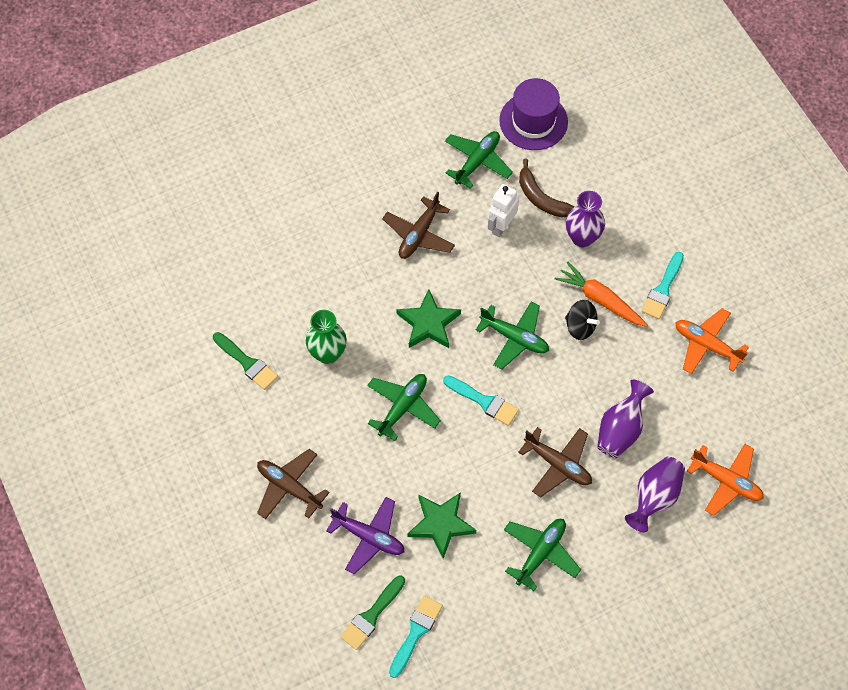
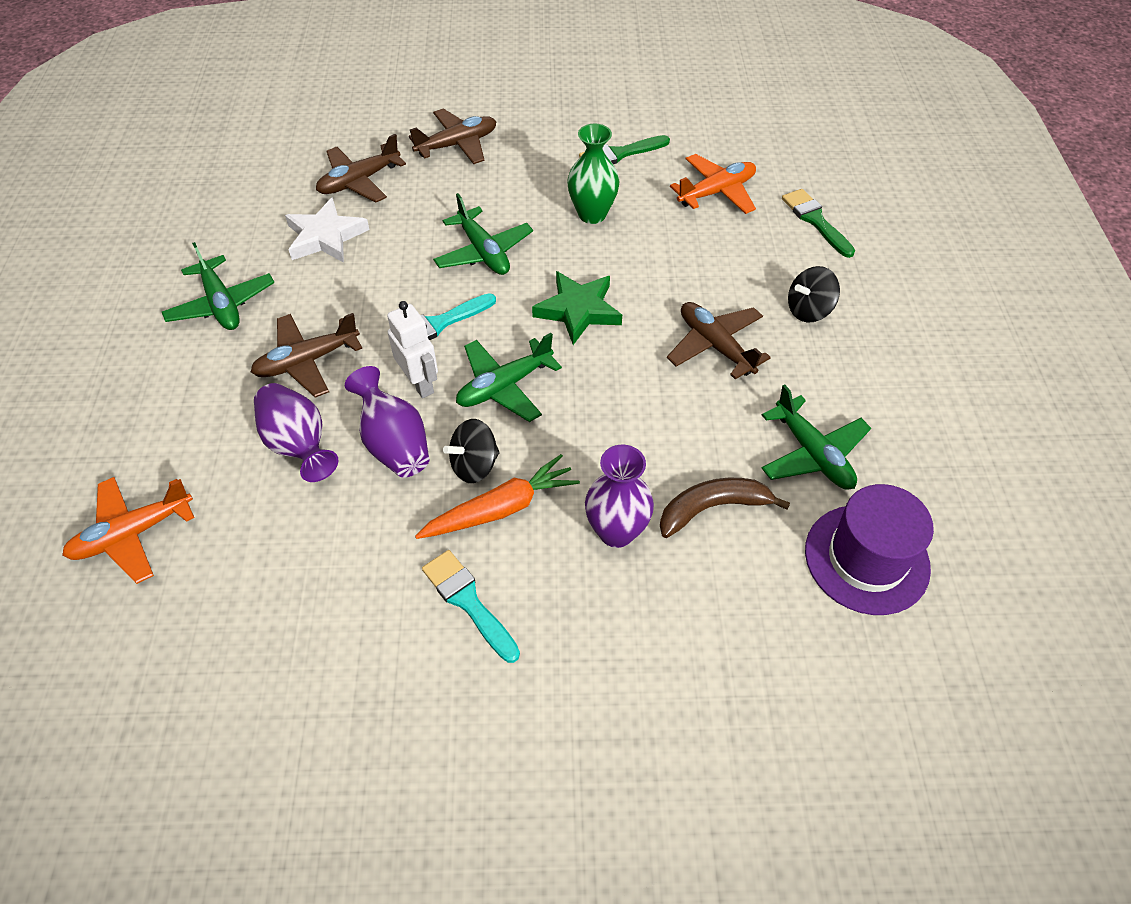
camera: 115 degrees right, 10 degrees down
purple plane [326,497,404,575] -> brown plane [316,134,406,202]
green brush [340,576,405,650] -> green brush moved to [782,189,855,258]
turquoise brush [389,595,443,678] -> none
green star [407,492,476,559] -> white star [285,197,370,263]
white robot [488,184,519,237] -> white robot moved to [387,301,438,398]
purple vase [625,457,685,532] -> purple vase moved to [345,366,430,478]
orange plane [675,308,749,374] -> orange plane moved to [670,154,756,214]
none -> black spinning top [788,266,840,323]

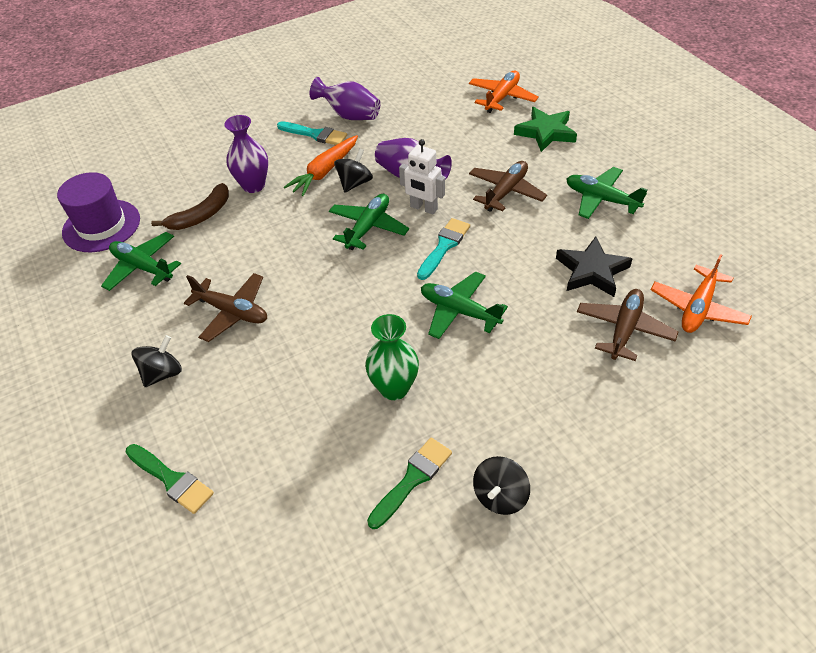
camera: 155 degrees right, 5 degrees down
purple vase [254,383,338,482] -> purple vase moved to [310,77,381,120]
white star [285,197,370,263] -> black star [556,236,632,297]
brown plane [409,108,496,164] -> none
green star [532,271,622,345] -> green star moved to [514,107,577,152]
orange plane [670,154,756,214] -> orange plane moved to [651,254,752,333]
none -> black spinning top [473,456,530,515]

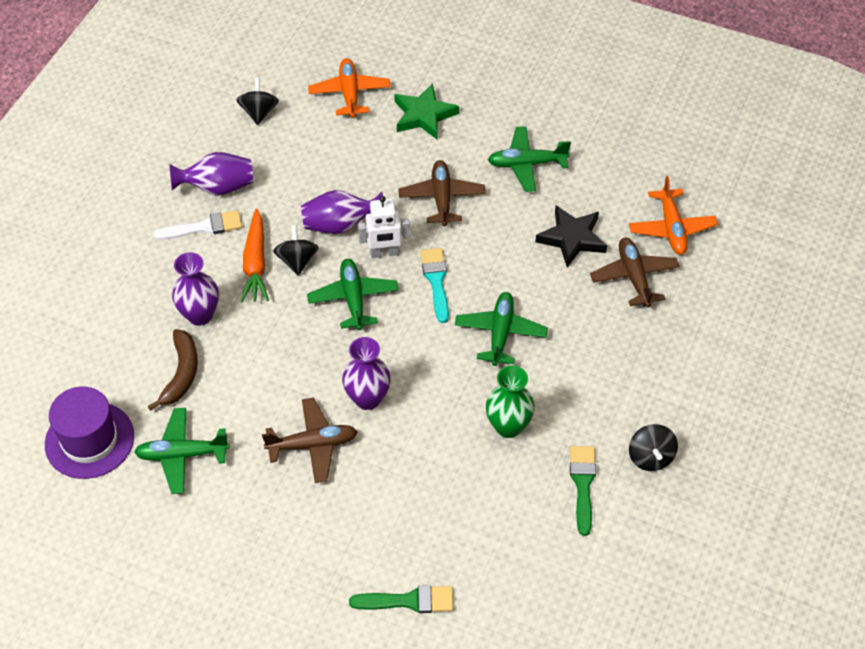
camera: 40 degrees left, 5 degrees up
black spinning top [132,335,182,387] -> black spinning top moved to [237,78,279,125]
turquoise brush [277,121,347,145] -> white brush [153,210,242,240]
green plane [421,272,508,339] -> green plane turned 105 degrees clockwise [455,292,548,366]
none -> purple vase [342,337,391,410]

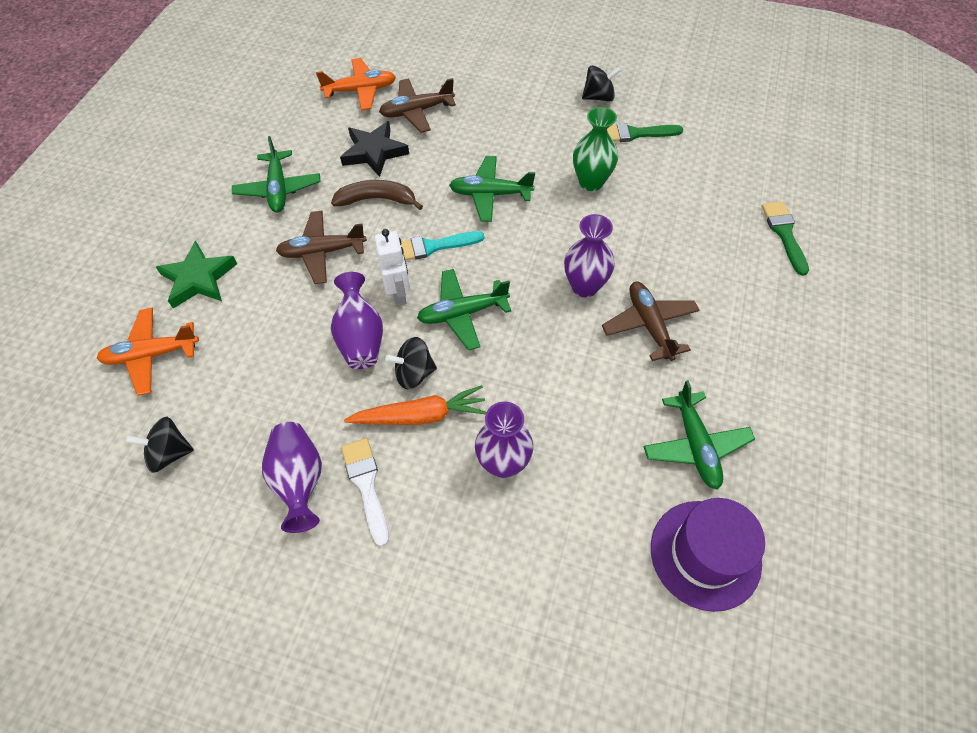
camera: 95 degrees left, 5 degrees up
brown banana [147,329,198,411] -> brown banana moved to [331,180,423,210]

